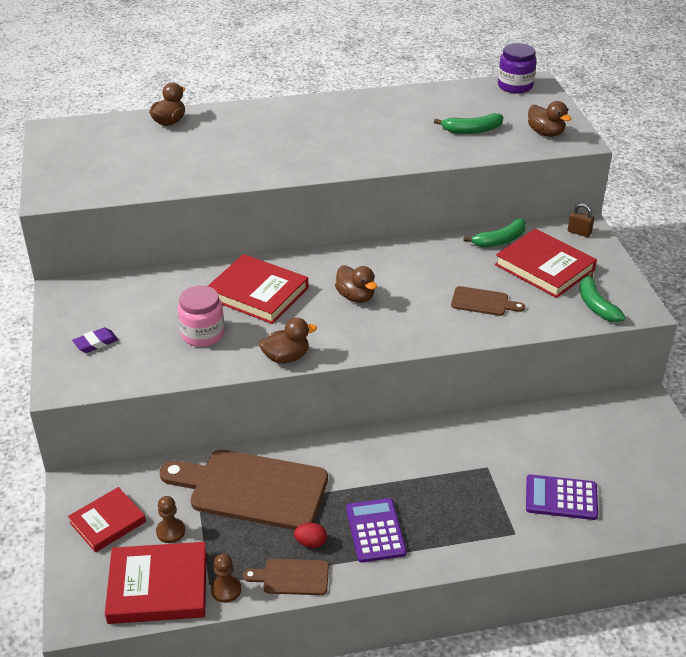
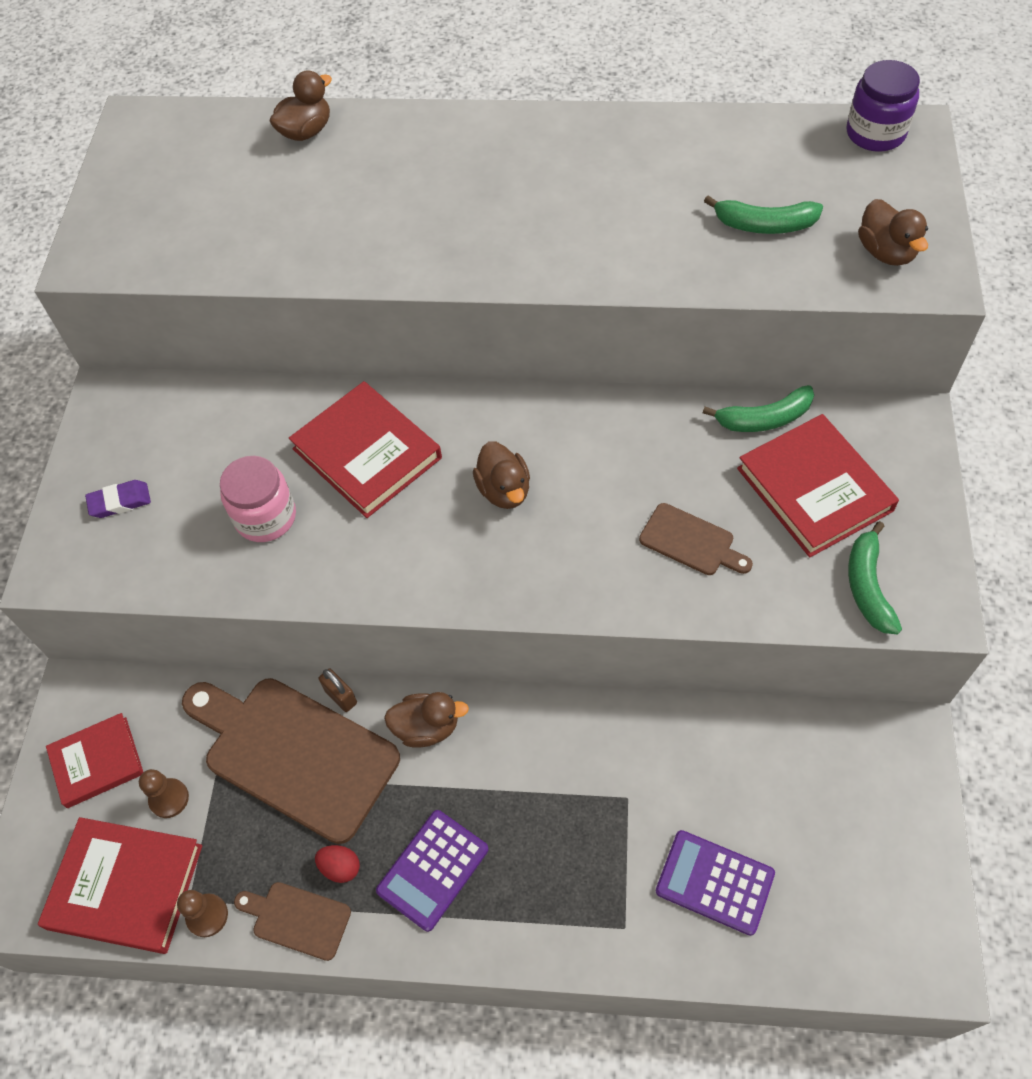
camera: 20 degrees right, 20 degrees up
brown duck [259,318,317,363] -> brown duck moved to [384,692,469,747]
purple calculator [346,498,407,563] -> purple calculator turned 150 degrees counterclockwise [376,810,489,932]
brown padlock [568,203,594,237] -> brown padlock moved to [319,669,357,712]

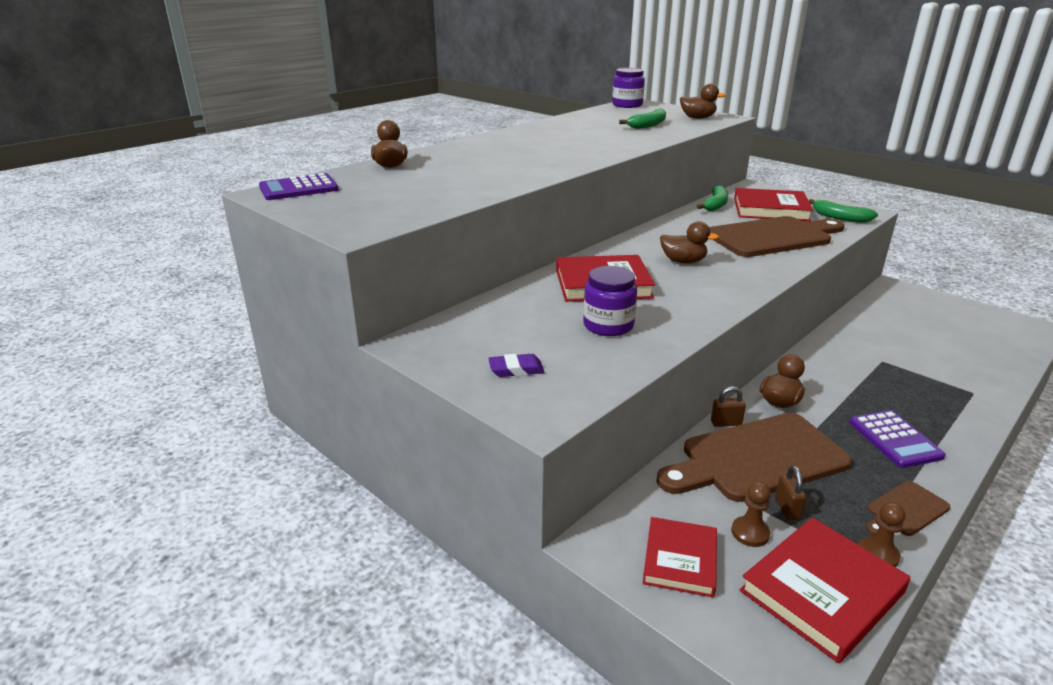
camera: 55 degrees left, 30 degrees down
purple eraser [85,480,151,518] -> purple eraser turned 60 degrees clockwise [488,354,544,377]
pink jar [220,456,296,542] -> purple jar [583,266,637,336]
red egg [315,845,360,883] -> none
brown cutting board [639,503,753,575] -> brown cutting board [709,216,844,257], size x2.14
purple calculator [656,830,775,936] -> purple calculator moved to [259,173,339,200]
none -> brown padlock [775,466,807,520]

